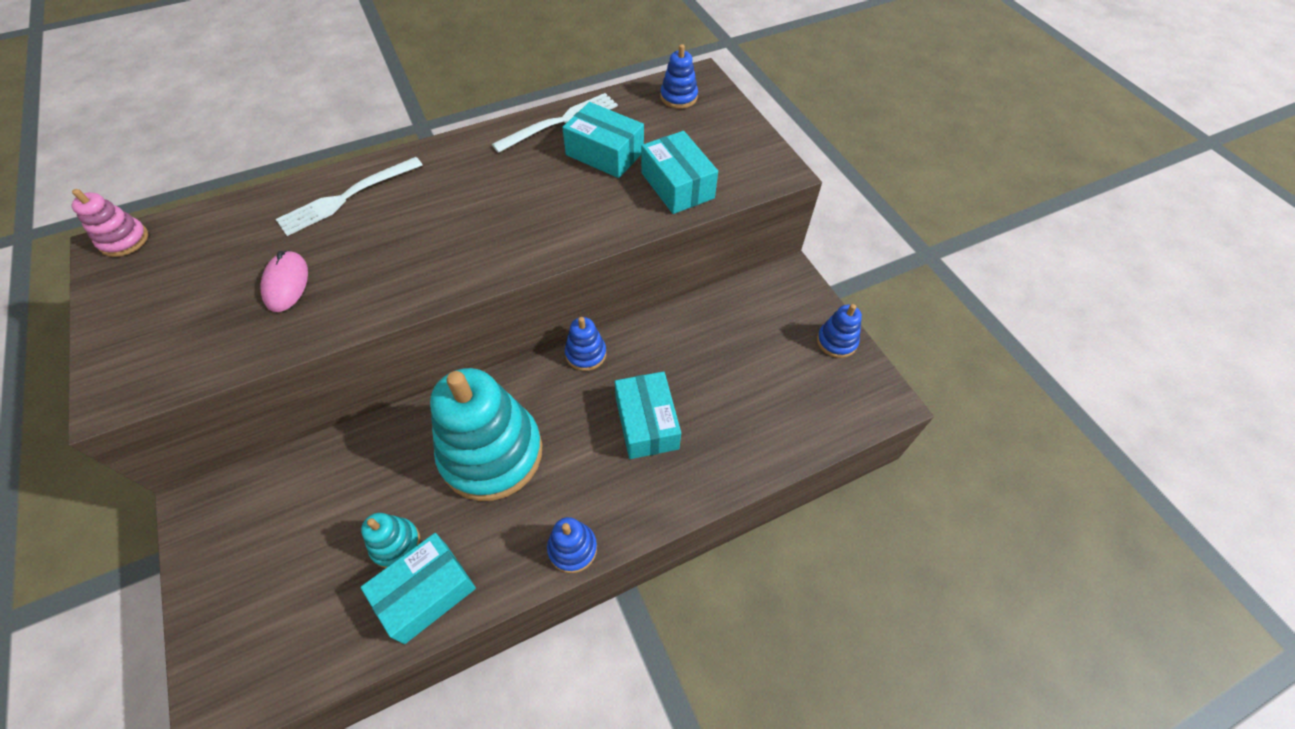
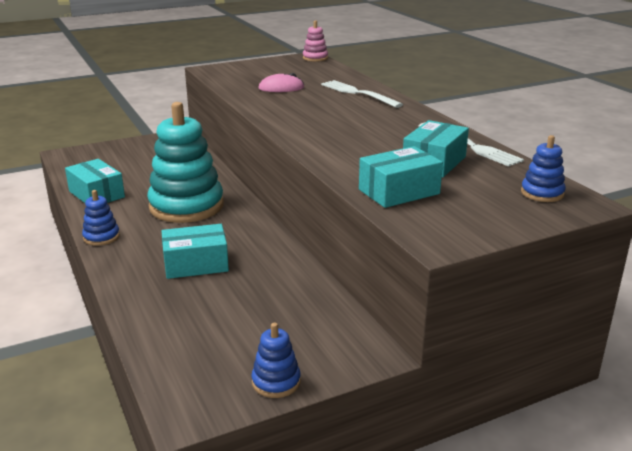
camera: 90 degrees right, 30 degrees down
turquoise stacking toy [361,513,420,568] -> none
blue stacking toy [565,317,606,371] -> none

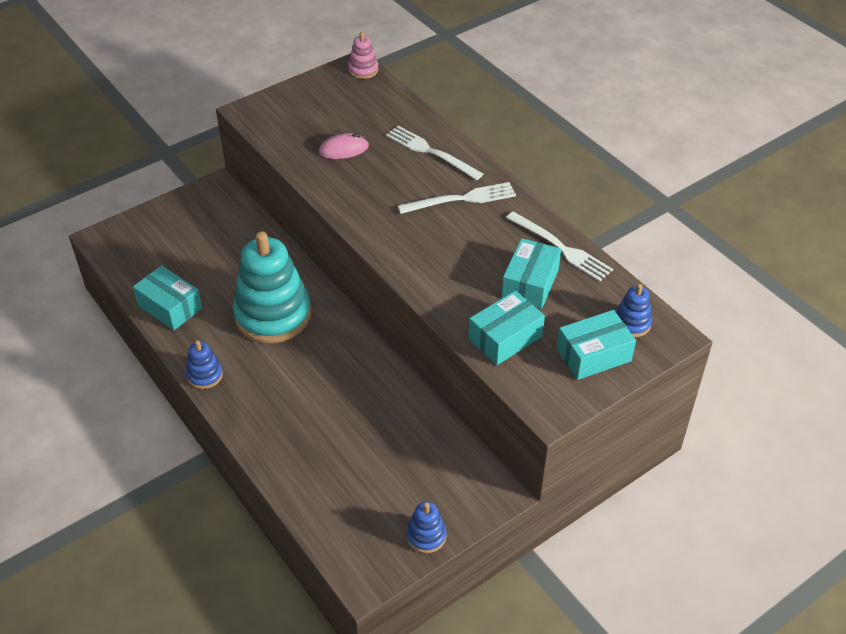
camera: 10 degrees left, 20 degrees up
turquoise box [162,224,229,279] -> turquoise box moved to [556,310,636,380]
none -> white fork [397,182,516,214]

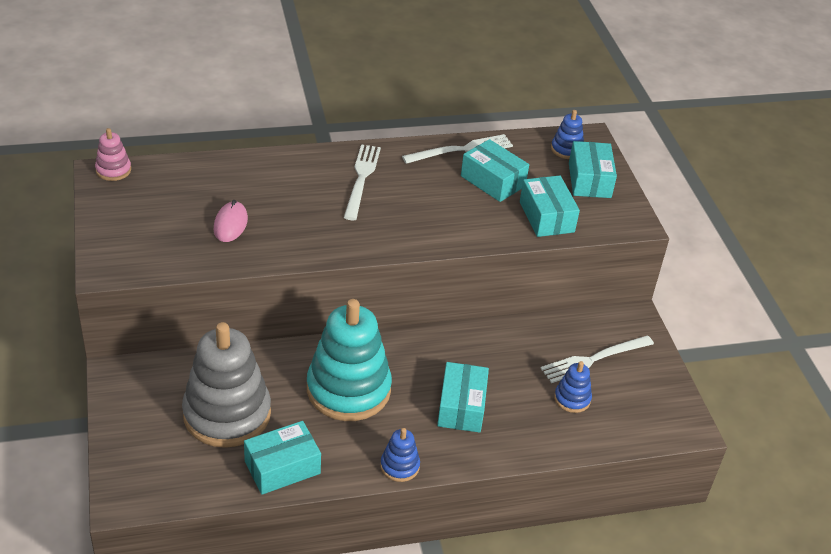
camera: 70 degrees left, 5 degrees down
white fork [386,126,483,180] -> white fork moved to [540,335,654,383]
blue stacking toy [406,502,447,553] -> blue stacking toy moved to [554,361,592,413]
none -> grey stacking toy [182,322,271,448]
none -> turquoise box [437,362,489,433]

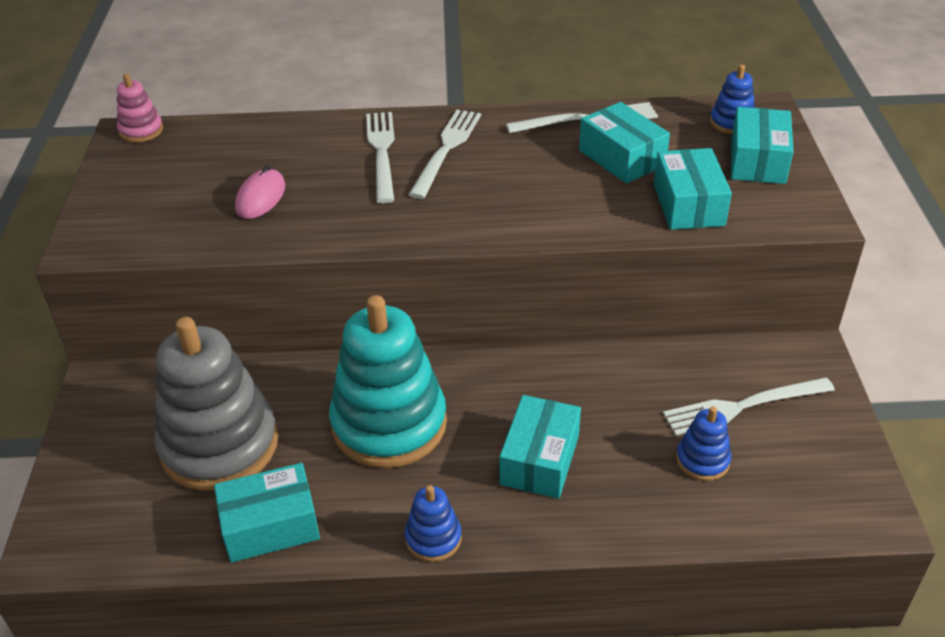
camera: 15 degrees right, 0 degrees up
none -> white fork [366,112,395,203]

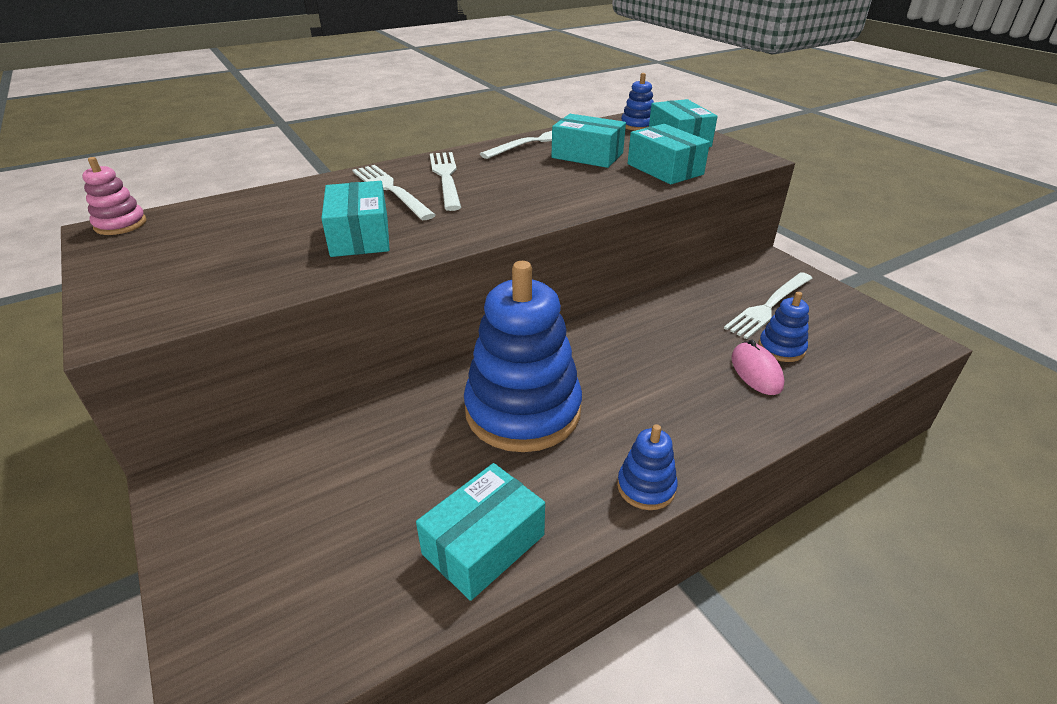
camera: 30 degrees left, 5 degrees down
grey stacking toy [155,317,278,491] -> none
pink mouse [235,165,285,219] -> pink mouse moved to [731,339,785,395]
turquoise stacking toy [329,295,447,468] -> blue stacking toy [464,261,582,452]
turquoise box [500,395,581,499] -> turquoise box moved to [321,181,390,257]

